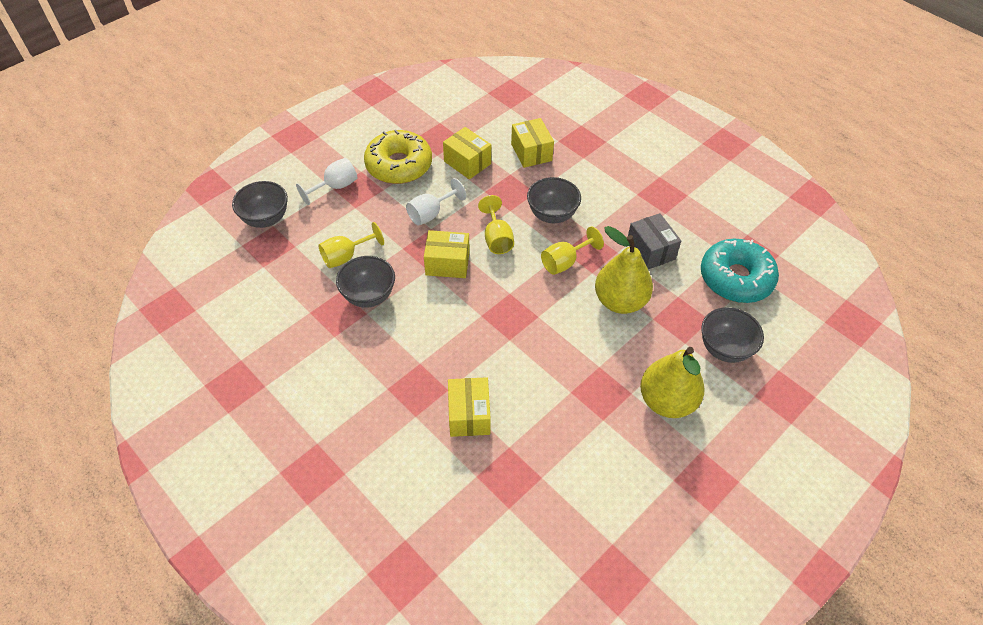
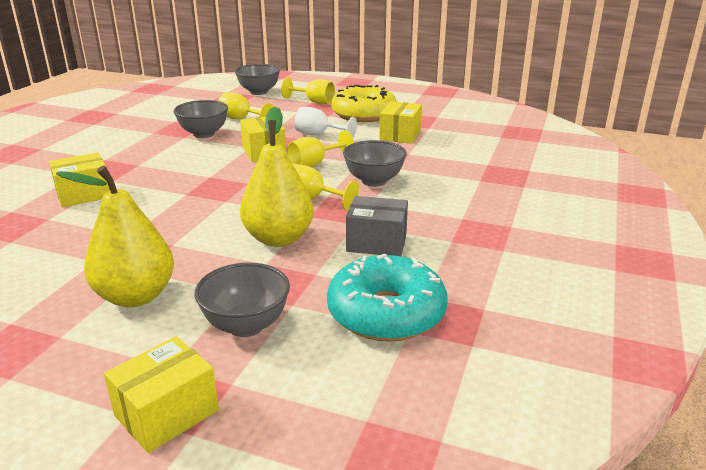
camera: 65 degrees right, 25 degrees down
white goblet [296,158,357,205] -> yellow goblet [281,77,335,104]
yellow box [511,118,554,168] -> yellow box moved to [104,337,219,453]
grey box [628,213,681,269] -> grey box turned 60 degrees clockwise [346,196,408,256]

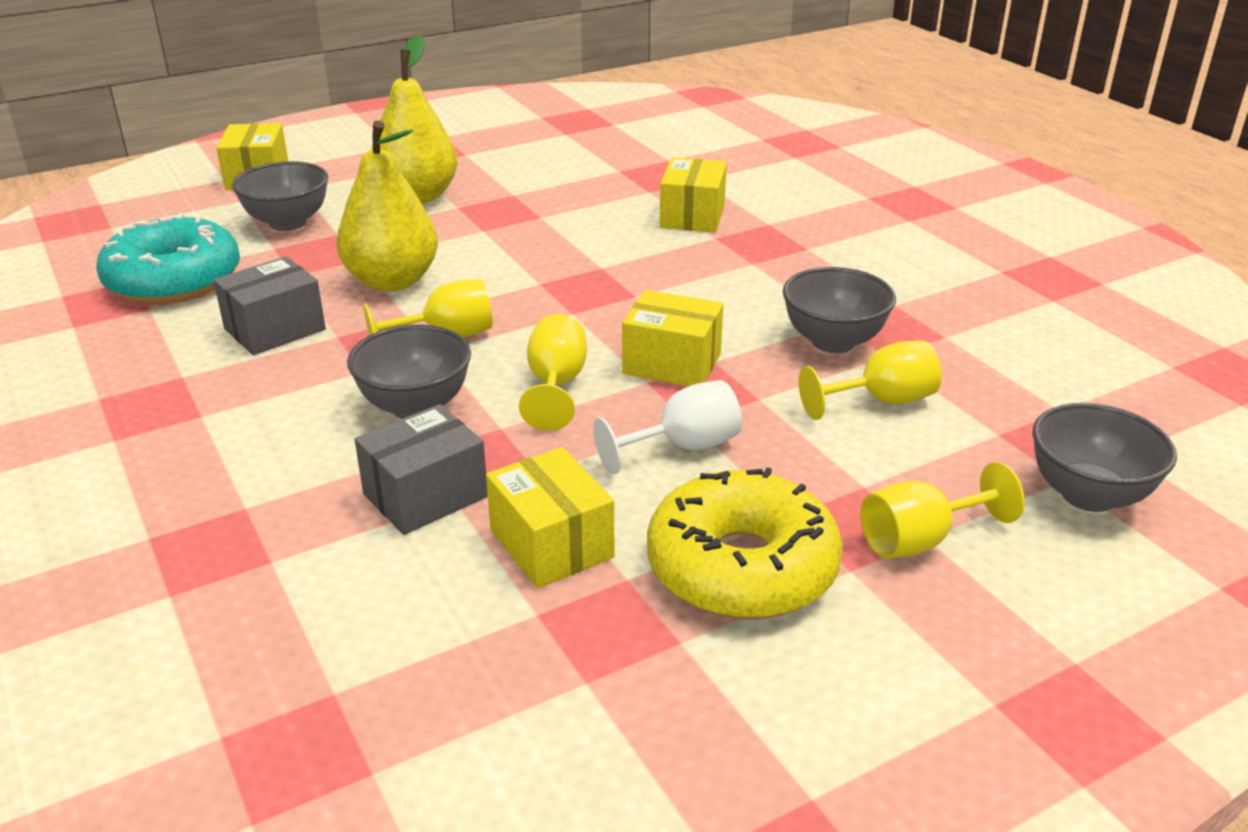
camera: 130 degrees right, 5 degrees up
none -> grey box [355,404,488,535]

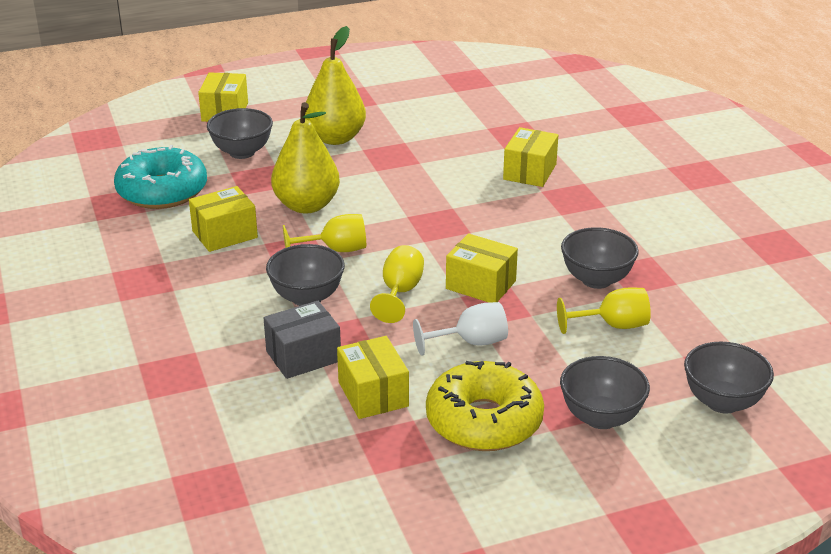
camera: 10 degrees right, 0 degrees up
grey box [213,256,326,355] -> yellow box [189,186,258,252]
yellow goblet [860,462,1025,559] -> grey bowl [560,356,650,429]

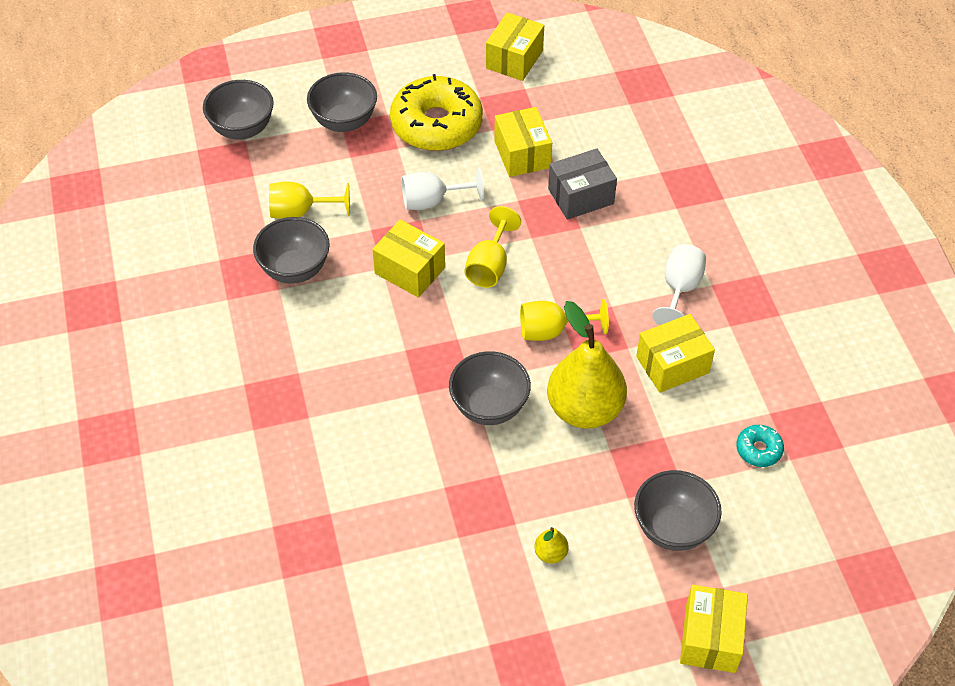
camera: 175 degrees left, 20 degrees up
turquoise donut [114,145,207,209] -> turquoise donut [736,425,784,467], size x0.43
grey bowl [266,244,345,306] -> grey bowl moved to [449,351,531,425]
yellow pear [305,26,366,145] -> yellow pear [534,527,569,564], size x0.41
yellow box [503,127,558,187] -> yellow box moved to [486,13,544,81]
none -> white goblet [652,244,706,325]

